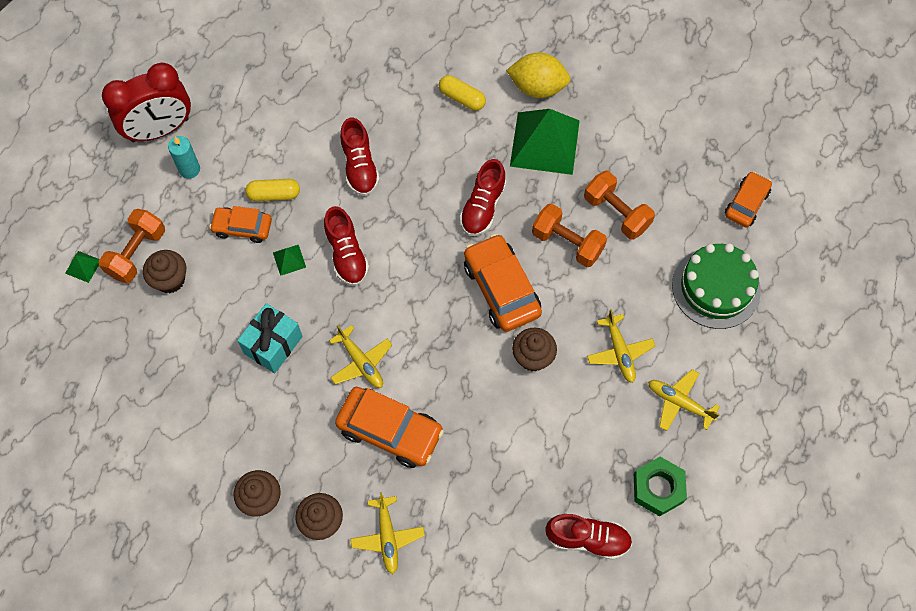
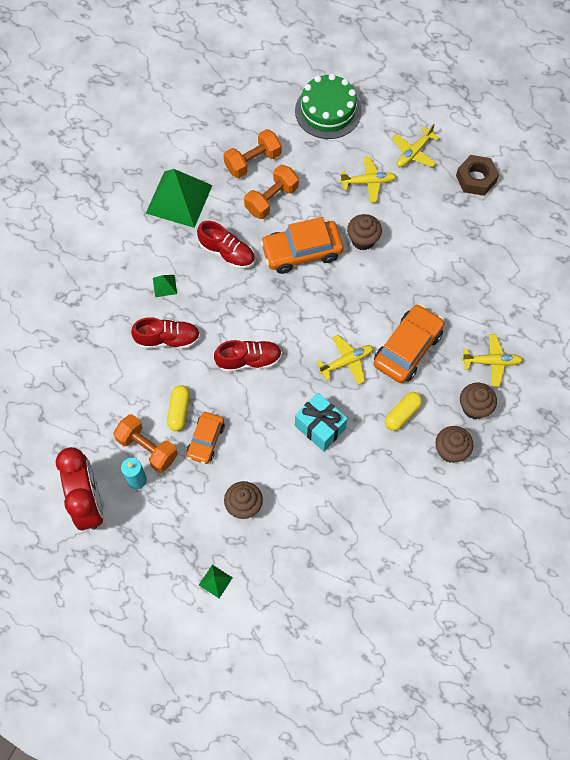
camera: 80 degrees left, 0 degrees up
orange dumbbell [99,209,165,283] -> orange dumbbell moved to [113,414,178,473]
green pyramid [273,245,306,276] -> green pyramid moved to [153,275,177,297]
yellow capsule [439,75,486,111] -> yellow capsule moved to [385,392,423,431]
yellow lemon [506,53,570,98] -> none
red shoe [545,514,632,560] -> none
green nut [634,457,687,516] -> brown nut [456,155,499,196]
orange car [725,171,772,227] -> none

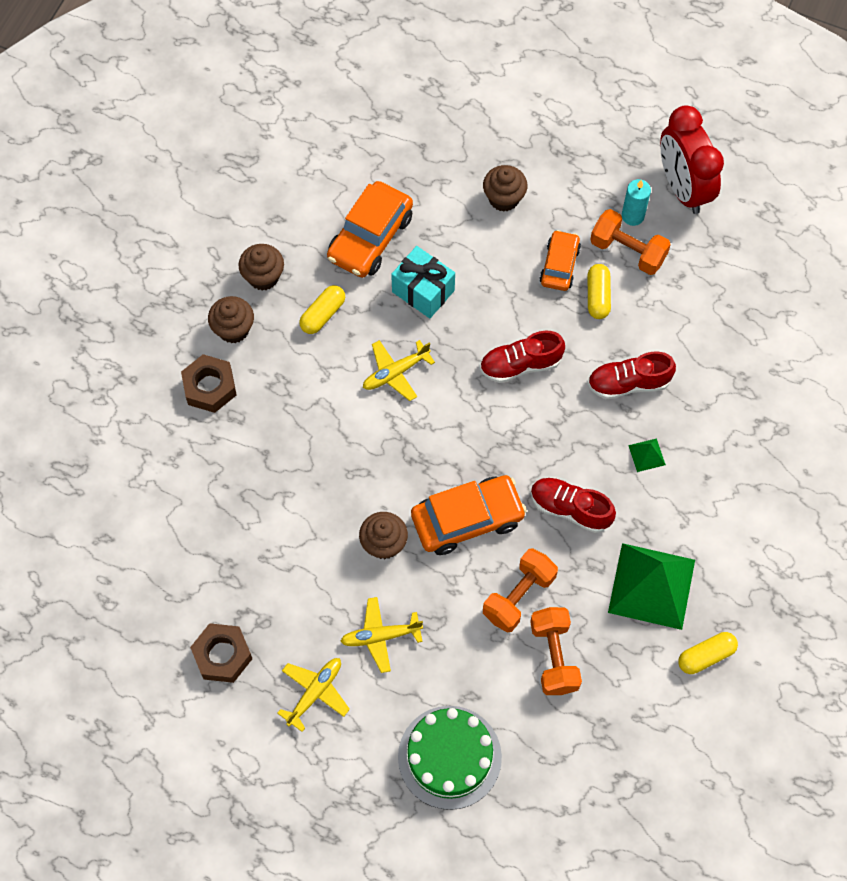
camera: 175 degrees right, 0 degrees up
green pyramid [199,565,233,598] -> none
orange dumbbell [223,129,281,178] -> orange dumbbell turned 60 degrees counterclockwise [530,607,582,695]
orange car [373,304,444,383] -> orange car moved to [327,181,413,278]
yellow plane [462,334,523,387] -> brown nut [181,354,237,413]
none -> yellow capsule [678,632,738,674]

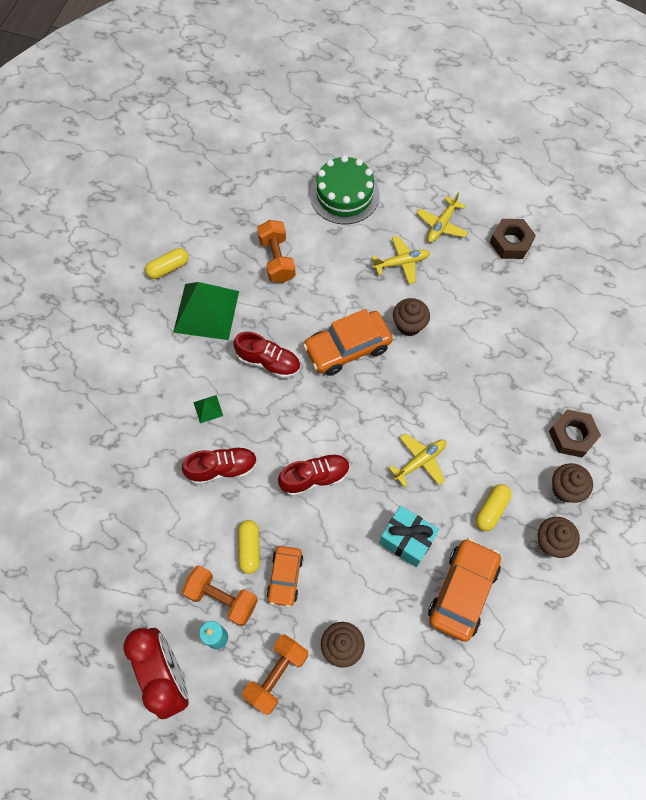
camera: 175 degrees right, 0 degrees up
orange dumbbell [483,548,558,633] -> orange dumbbell moved to [242,634,308,715]

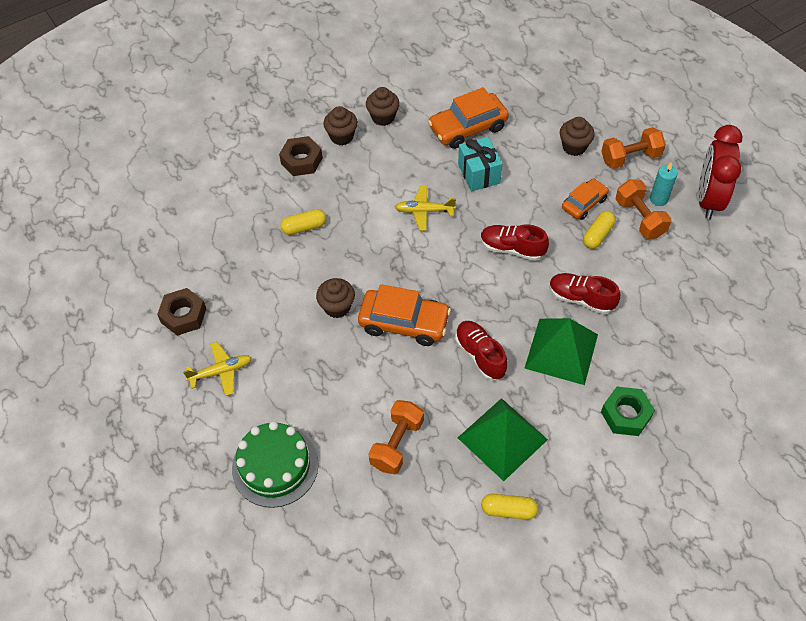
camera: 140 degrees left, 10 degrees down
green pyramid [193,395,223,423] -> green pyramid [524,318,598,385], size x2.44
yellow plane [372,236,430,284] -> none
yellow capsule [476,484,512,531] -> yellow capsule moved to [280,209,327,235]
none -> green nut [601,387,655,436]

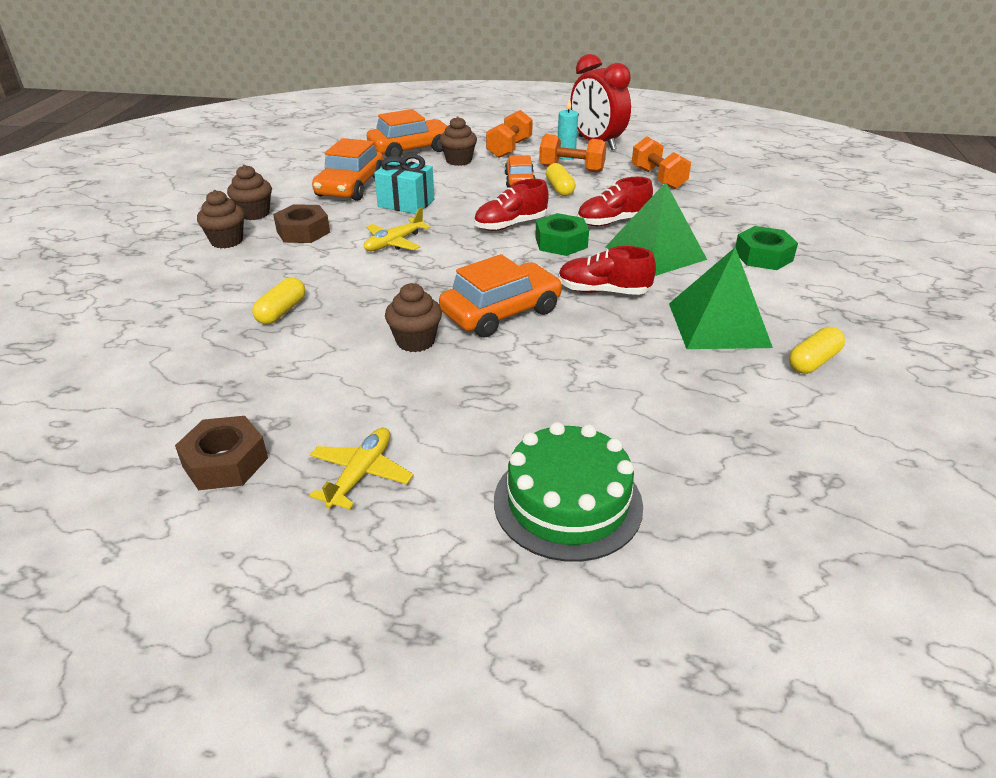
camera: 50 degrees left, 20 degrees down
brown nut [279,136,323,176] -> brown nut moved to [273,204,330,243]
orange dumbbell [368,400,424,474] -> orange dumbbell moved to [632,136,691,190]
none -> orange car [367,109,447,157]
none -> green nut [535,213,589,256]

